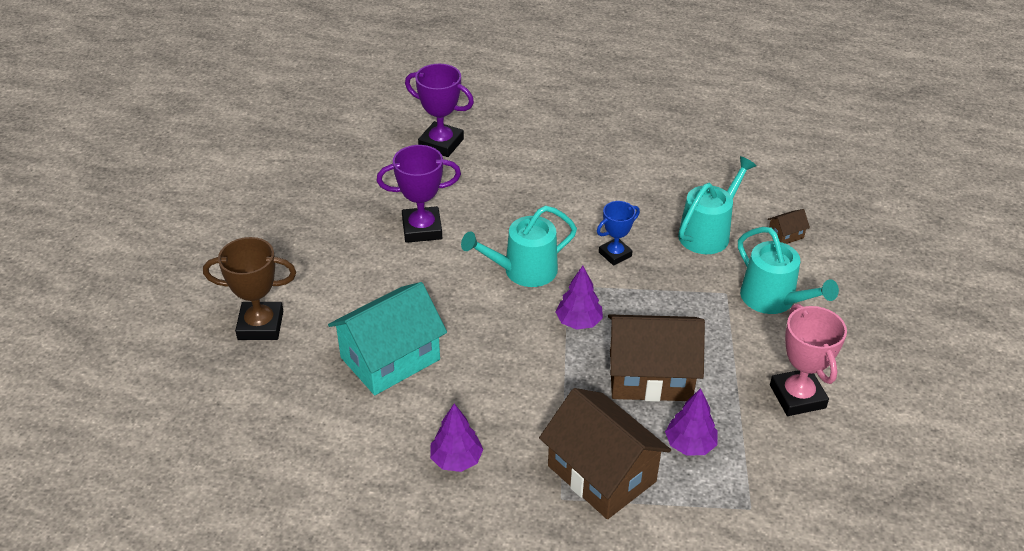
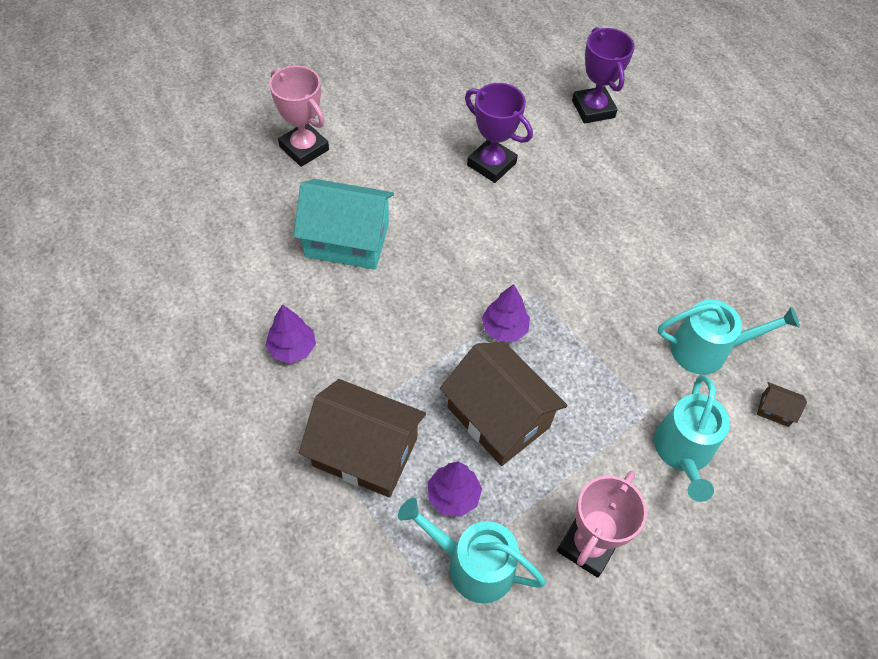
camera: 45 degrees right, 15 degrees up
brown trophy [203,237,296,340] -> pink trophy [269,66,329,167]
turquoise watering can [461,206,577,287] -> turquoise watering can moved to [398,498,546,604]
brown house [539,388,671,519] -> brown house turned 75 degrees counterclockwise [299,379,426,498]
blue trophy [597,201,640,266] -> none

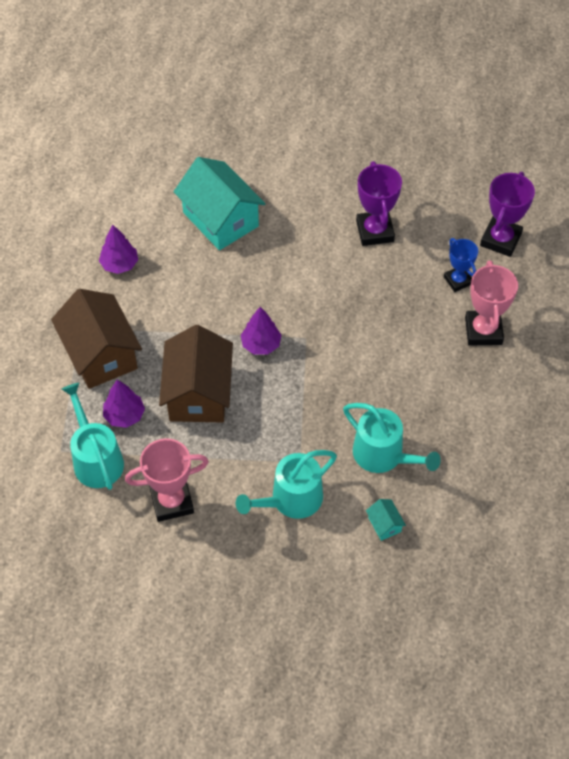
camera: 45 degrees right, 0 degrees up
pink trophy [269,66,329,167] -> pink trophy moved to [465,260,518,345]
brown house [757,382,807,427] -> turquoise house [366,499,406,541]
none -> blue trophy [444,238,478,292]

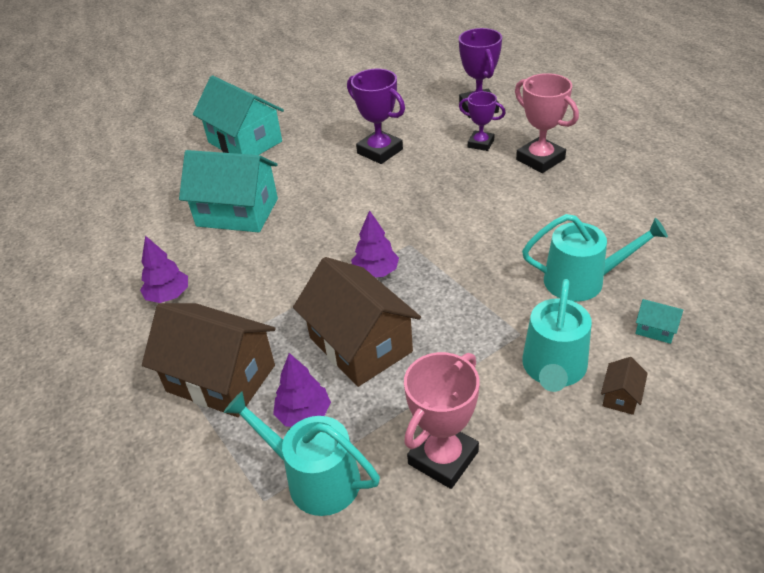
camera: 35 degrees left, 15 degrees down
blue trophy [444,238,478,292] -> purple trophy [459,91,505,151]
none -> turquoise house [193,76,284,155]
none -> brown house [601,357,648,415]

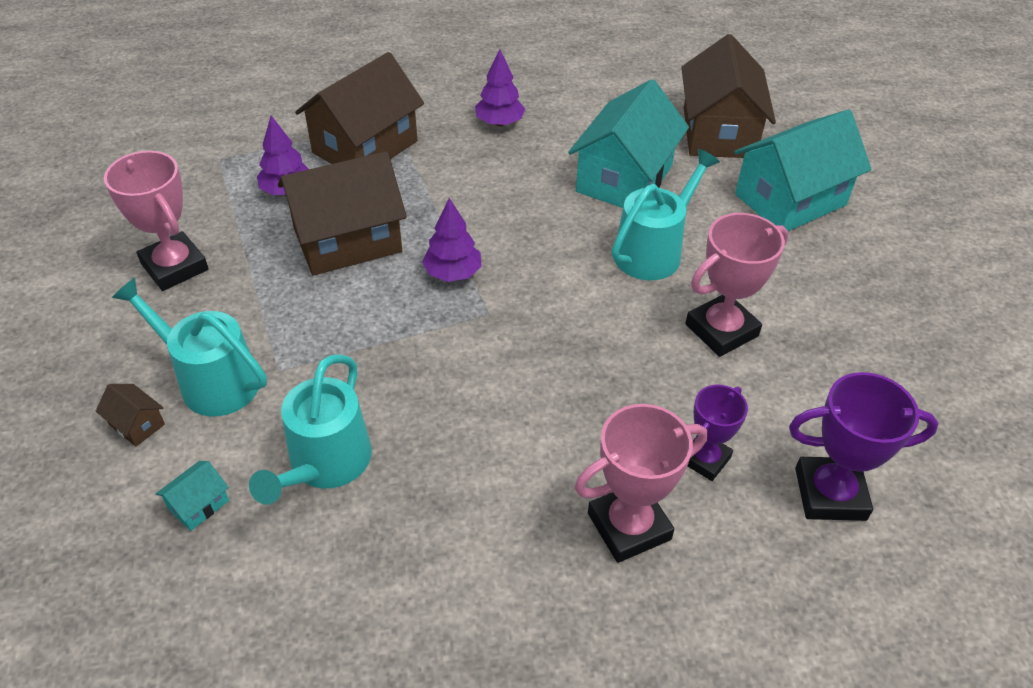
camera: 100 degrees right, 5 degrees up
turquoise watering can [223,391,380,516] -> turquoise watering can moved to [612,149,720,280]
purple trophy [347,69,405,164] -> pink trophy [685,213,789,357]
none -> brown house [681,34,776,158]

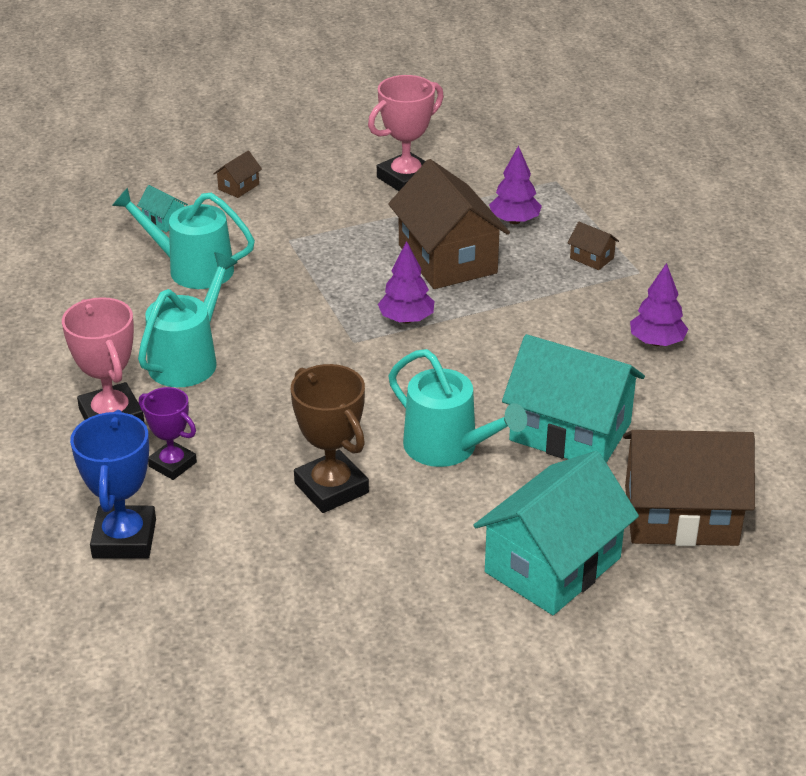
camera: 90 degrees right, 10 degrees down
turquoise watering can [112,278,267,416] -> turquoise watering can moved to [138,252,238,387]
brown house [295,52,424,164] -> brown house [568,222,619,270], size x0.40
pink trophy [685,213,789,357] -> brown trophy [291,364,369,513]
turquoise house [734,109,872,231] -> turquoise house turned 75 degrees clockwise [473,451,639,615]
purple trophy [789,372,939,521] -> blue trophy [70,410,156,558]

